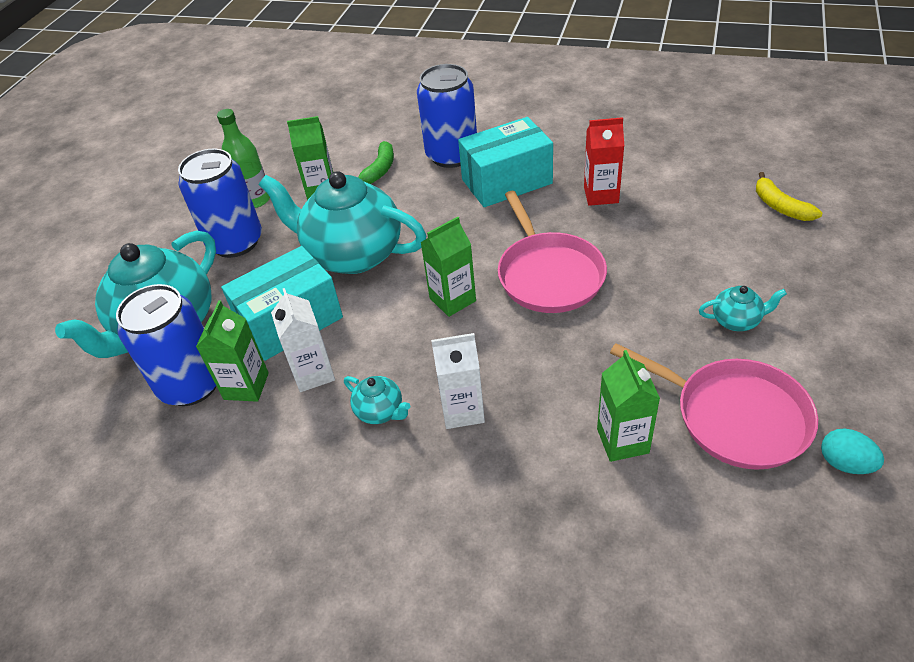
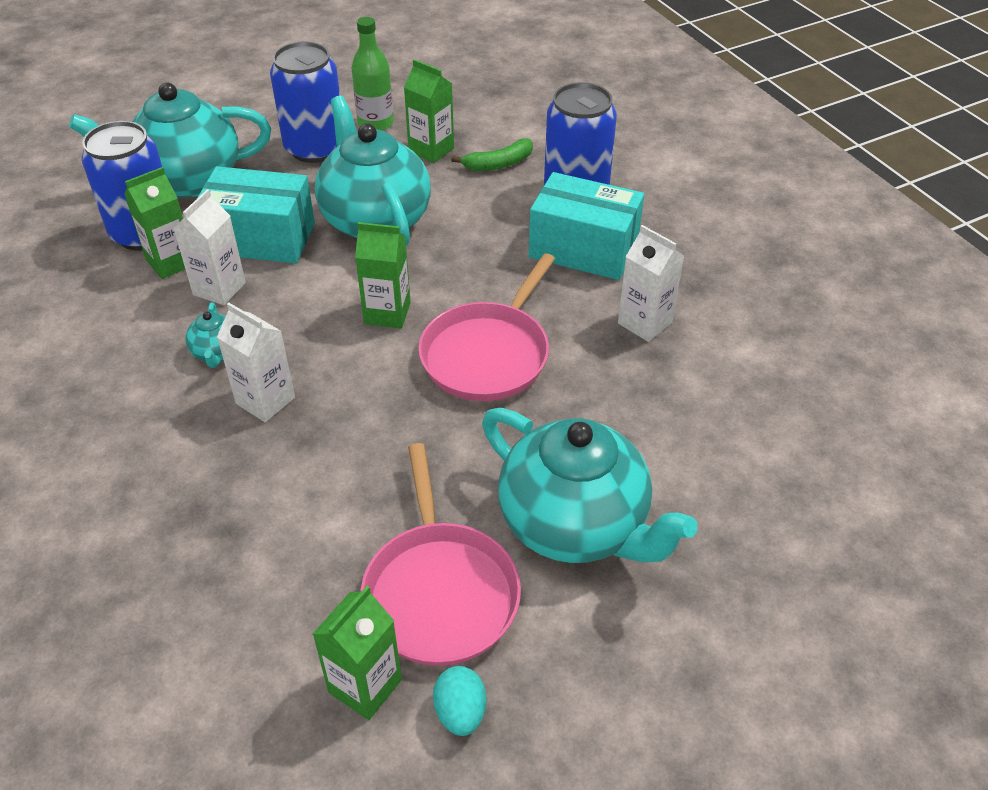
camera: 40 degrees right, 0 degrees up
red carton [584,117,624,206] -> white carton [618,225,684,342]
green carton [597,350,660,462] -> green carton moved to [313,586,402,720]
turquoise teapot [699,286,787,331] -> turquoise teapot [482,408,698,563], size x2.39
yellow banana [756,172,822,221] -> none

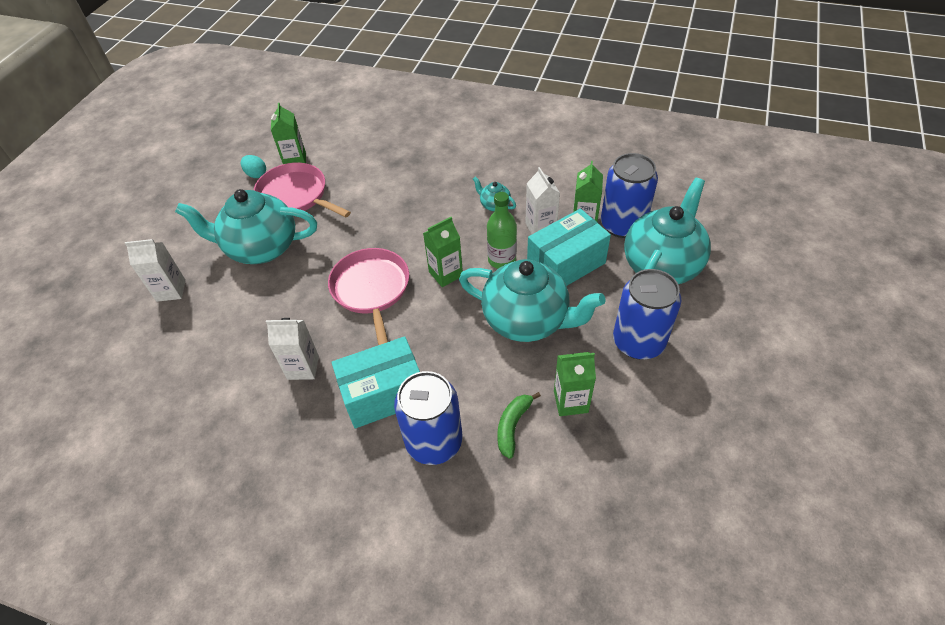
camera: 140 degrees right, 5 degrees up
white carton [217,303,295,422] -> white carton moved to [125,239,186,302]
green bottle [352,17,394,131] -> green bottle moved to [487,192,517,269]

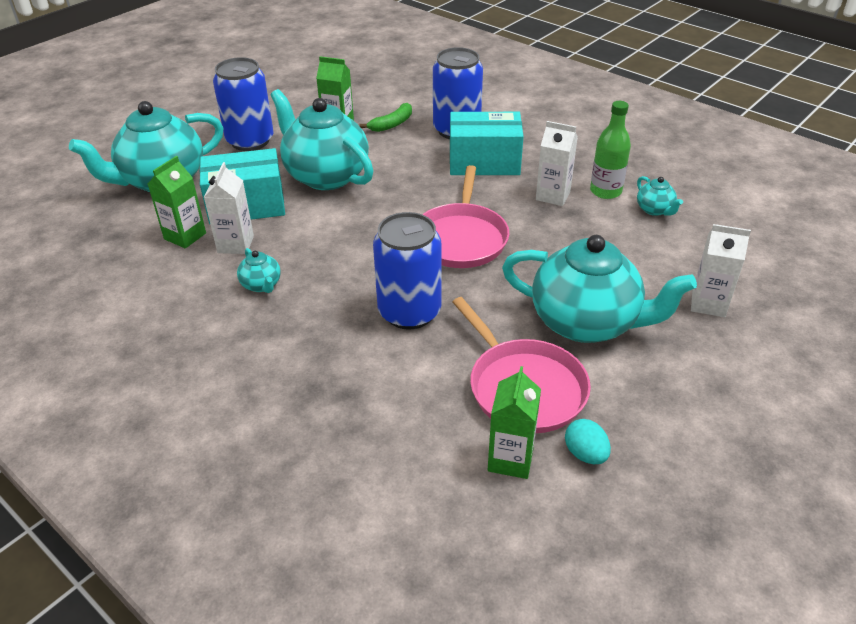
camera: 160 degrees left, 10 degrees down
green carton [423,217,463,287] -> none
green bottle [487,192,517,269] -> green bottle moved to [590,101,631,199]
blue can [601,153,658,238] -> blue can moved to [373,212,441,330]
none -> turquoise teapot [637,176,683,216]

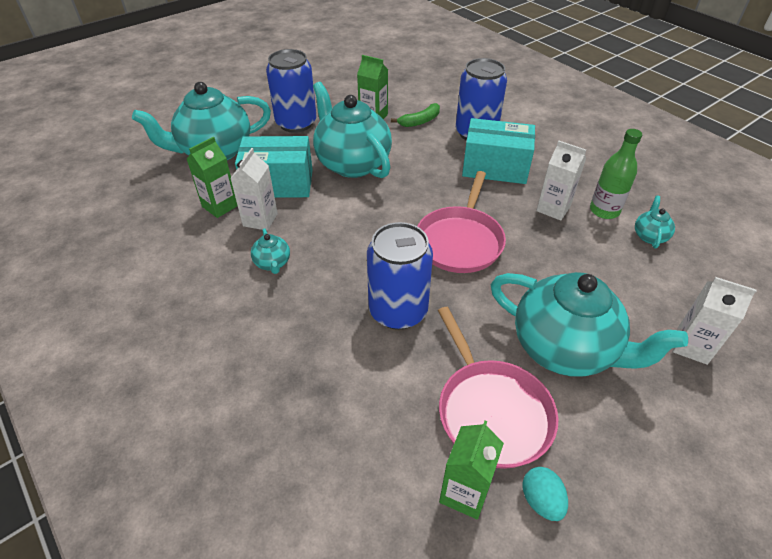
camera: 10 degrees right, 5 degrees up
turquoise teapot [637,176,683,216] -> turquoise teapot turned 150 degrees counterclockwise [635,196,675,248]

